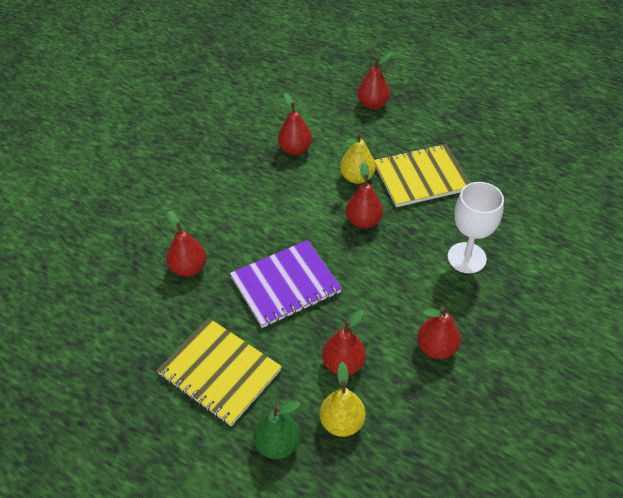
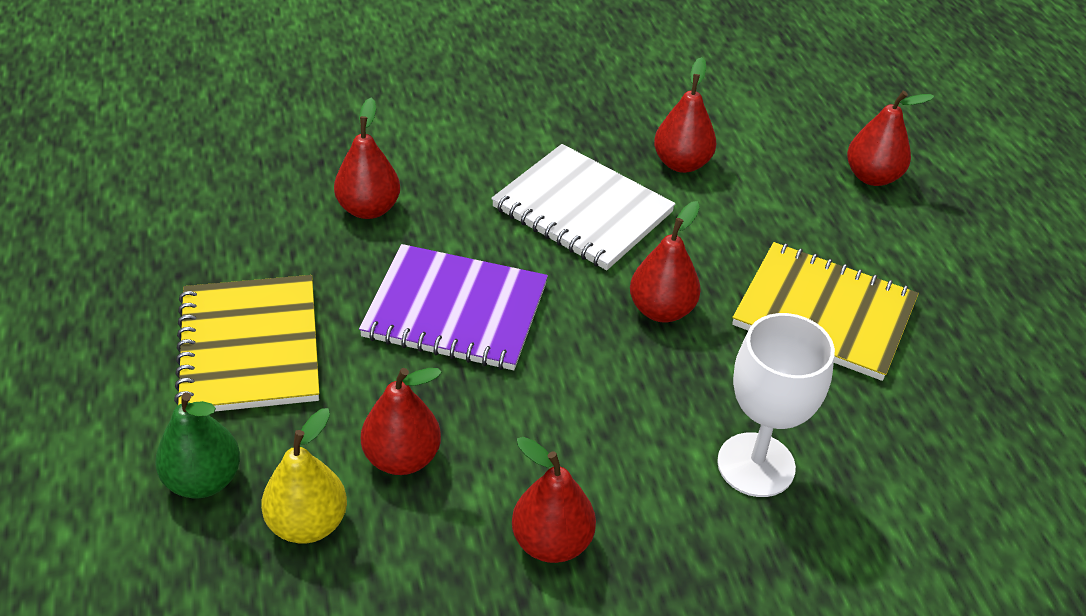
camera: 40 degrees right, 5 degrees down
yellow pear [340,133,376,184] -> none
none -> white notebook [491,144,675,270]

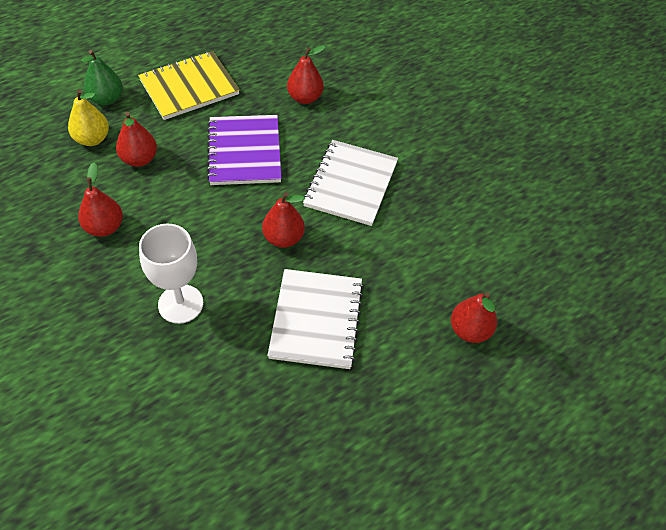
camera: 70 degrees right, 10 degrees up
red pear [654,57,716,173] -> none
yellow notebook [732,242,919,381] -> white notebook [267,269,364,369]

